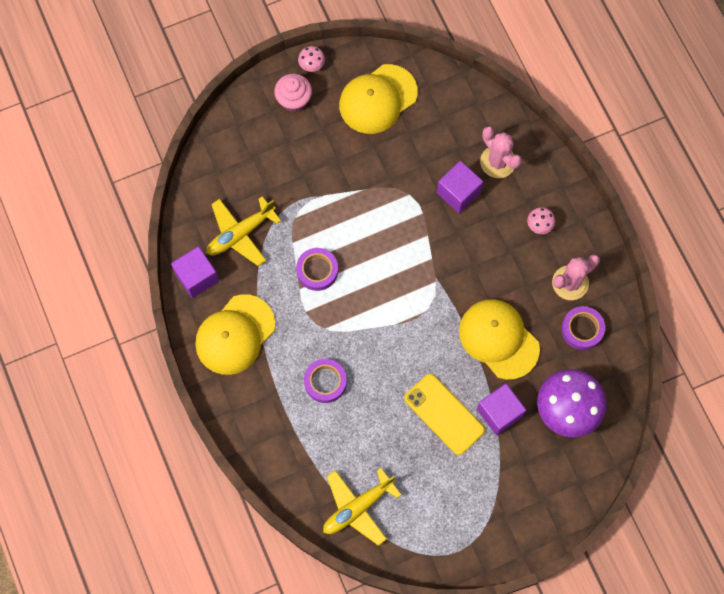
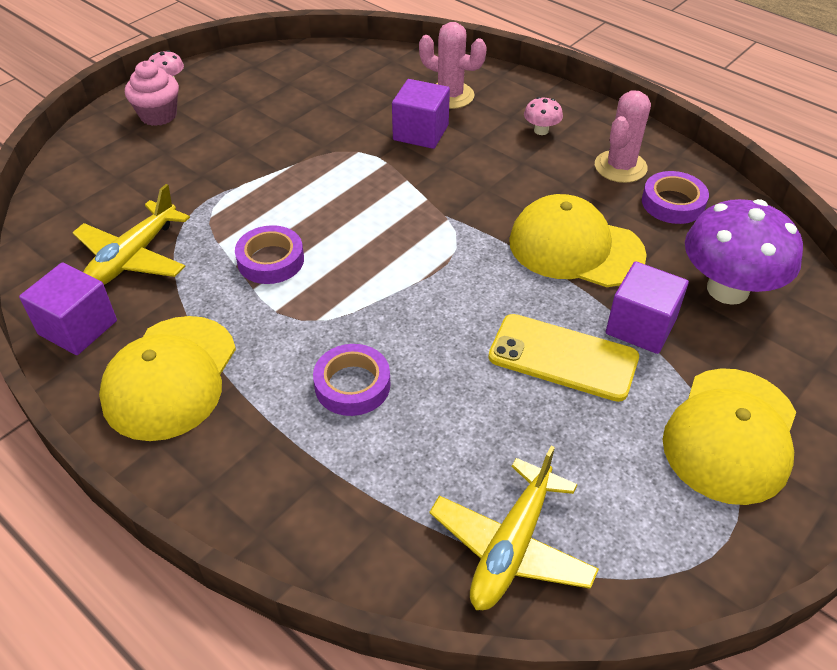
camera: 25 degrees left, 25 degrees down
yellow cap [339,64,418,134] -> yellow cap moved to [663,368,796,505]

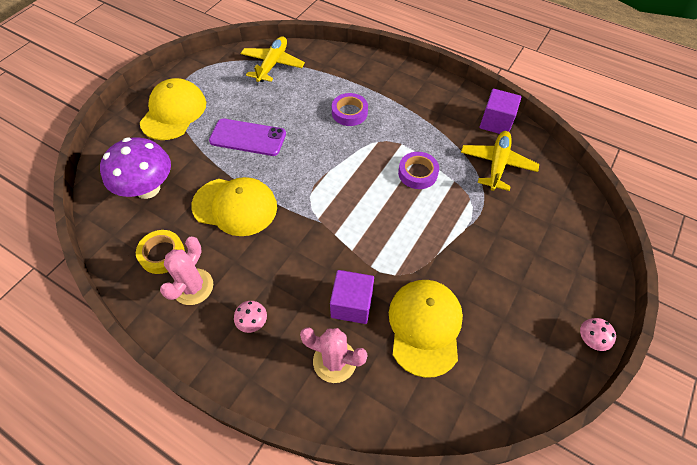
camera: 170 degrees right, 10 degrees up
yellow cap [99,316,236,441] -> yellow cap moved to [389,280,463,378]
pink cupcake [125,61,179,126] -> none
yellow phone [488,314,639,402] -> purple phone [209,119,286,156]
purple cube [606,261,689,354] -> none
purple tape [642,171,709,224] -> yellow tape [136,230,185,274]

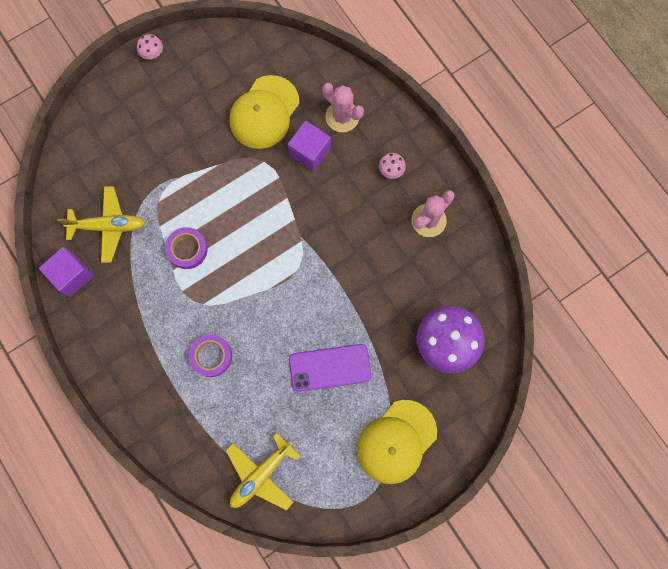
camera: 155 degrees left, 20 degrees up
yellow tape [136,230,185,274] -> none
yellow cap [191,177,277,236] -> none
purple phone [209,119,286,156] -> purple phone turned 45 degrees counterclockwise [289,344,371,392]
yellow plane [461,131,539,191] -> yellow plane turned 135 degrees counterclockwise [57,186,145,263]

